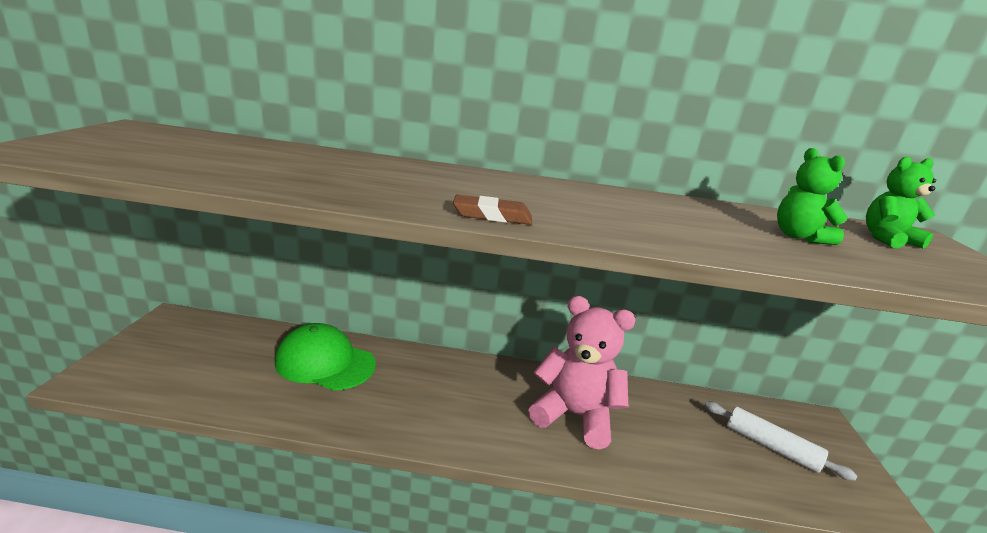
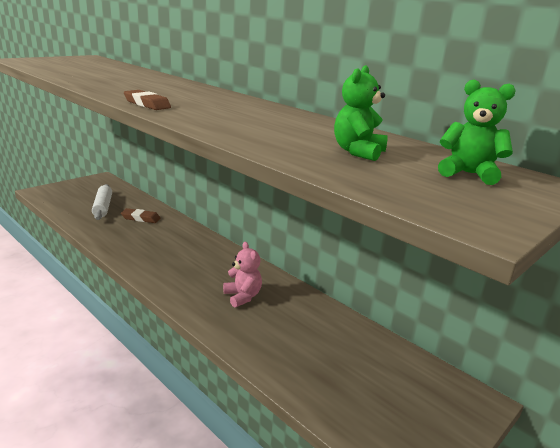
camera: 40 degrees right, 0 degrees up
green cap [275,323,376,390] -> brown eraser [121,208,160,223]
pink teddy bear [528,296,636,449] -> pink teddy bear [223,242,262,308], size x0.54
white rolling pin [705,401,857,481] -> white rolling pin moved to [92,184,112,220]

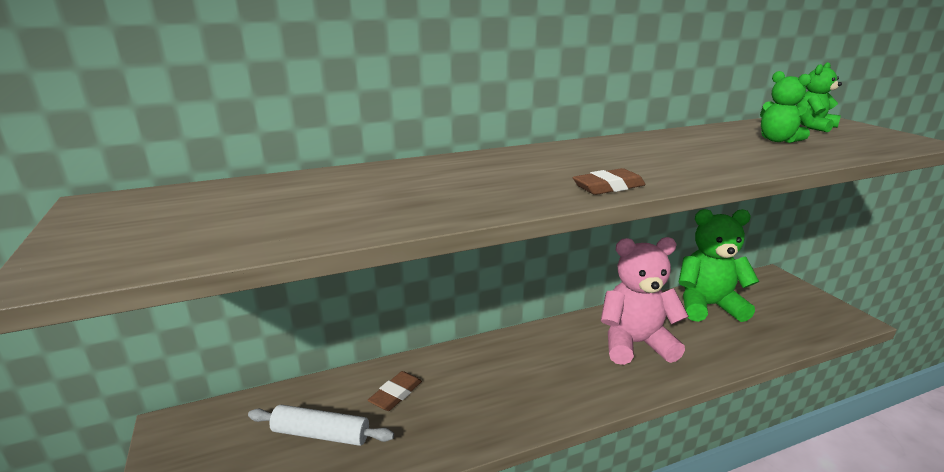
camera: 65 degrees left, 0 degrees up
pink teddy bear [223,242,262,308] -> pink teddy bear [601,237,689,365], size x1.85
none -> green teddy bear [679,209,760,322]

